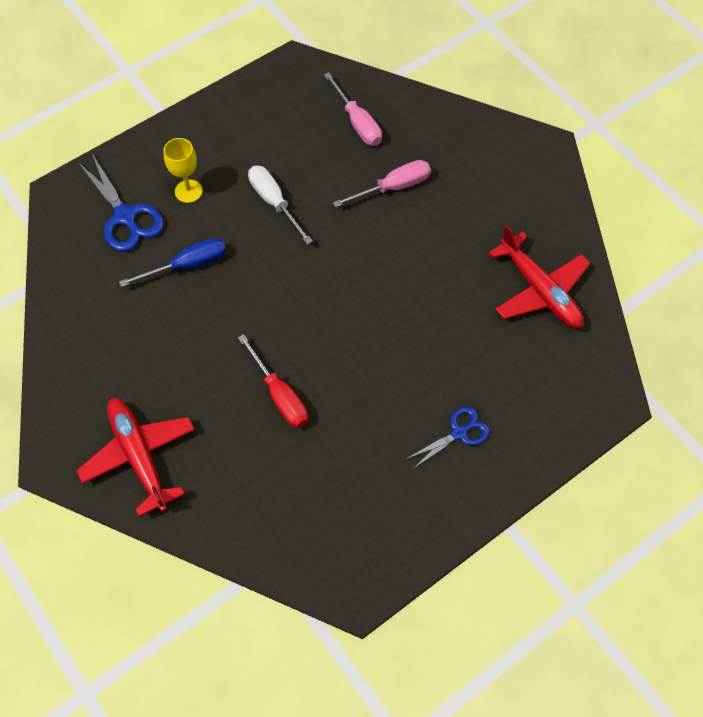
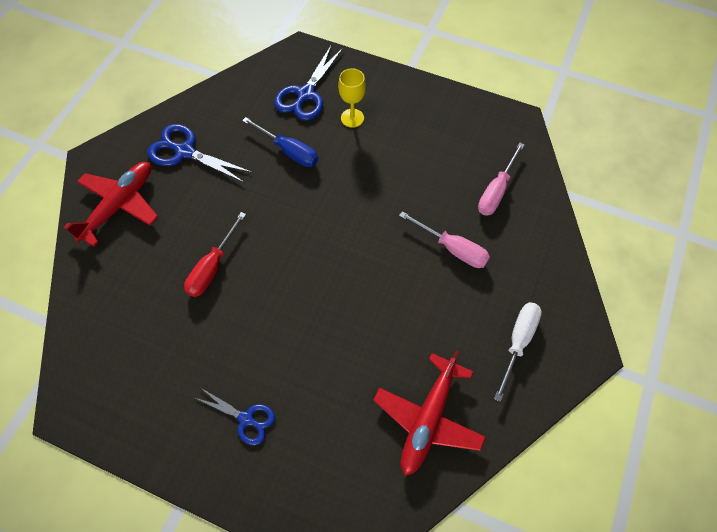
camera: 60 degrees right, 0 degrees up
white screwdriver [248,166,313,245] -> white screwdriver moved to [494,302,542,402]
none -> blue scissors [147,124,253,183]

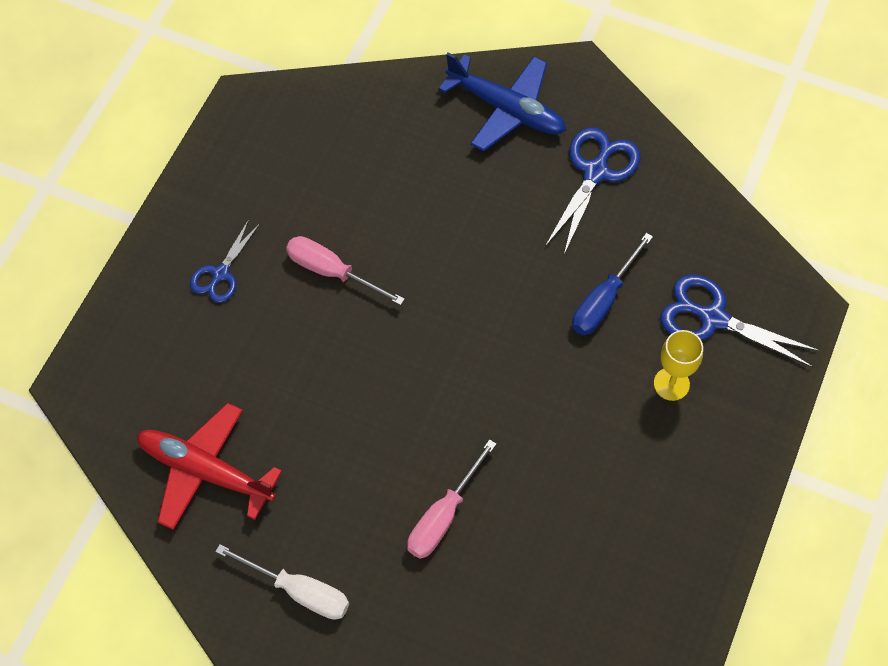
camera: 90 degrees right, 0 degrees up
red plane [64,162,158,247] -> blue plane [438,53,566,151]
red screwdriver [184,212,246,297] -> none
pink screwdriver [478,142,525,216] -> pink screwdriver moved to [286,236,405,305]

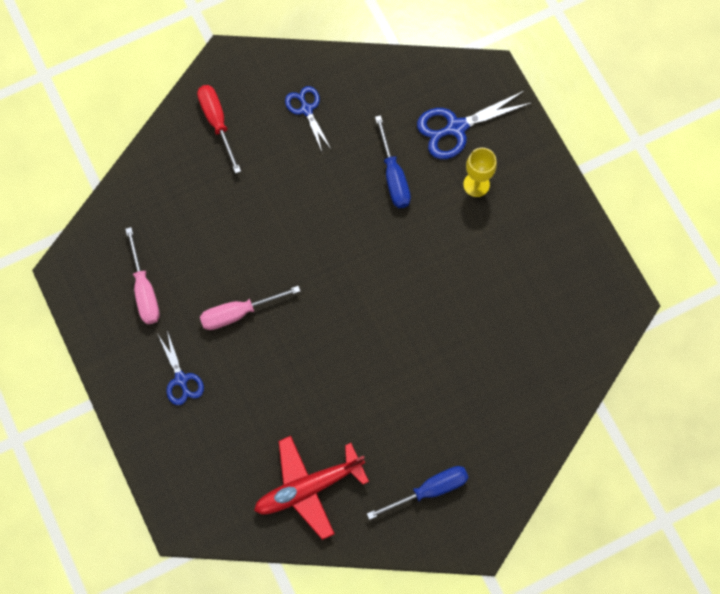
camera: 50 degrees left, 10 degrees up
white screwdriver [215,544,349,620] -> blue screwdriver [367,466,469,520]
pink screwdriver [407,439,496,559] -> pink screwdriver moved to [125,227,160,324]
blue plane [438,53,566,151] -> red screwdriver [197,85,241,174]
blue scissors [545,127,640,254] -> blue scissors [285,86,331,151], size x0.63

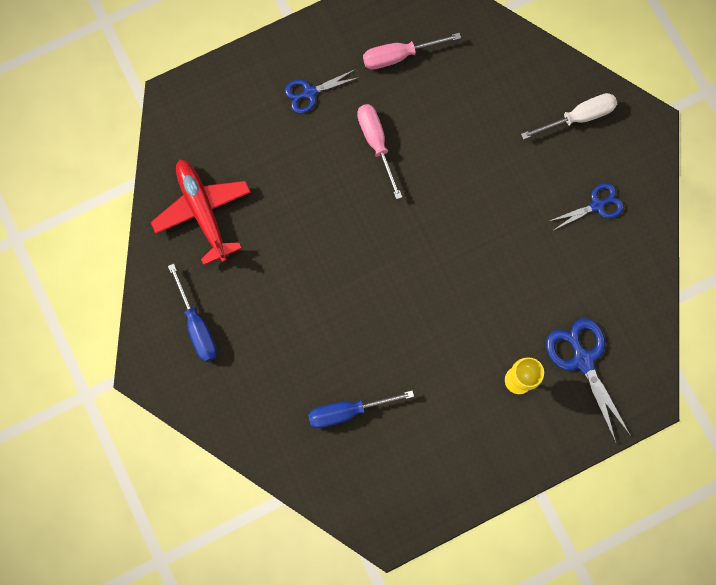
camera: 90 degrees right, 5 degrees up
red screwdriver [197,85,241,174] -> white screwdriver [521,93,617,140]
blue screwdriver [375,115,411,208] -> blue screwdriver moved to [308,390,414,428]

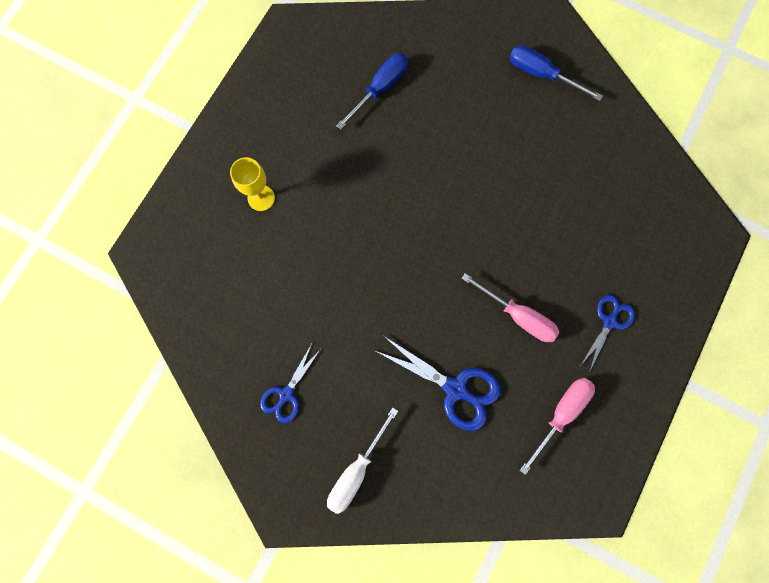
camera: 145 degrees right, 0 degrees up
red plane [151,160,251,265] -> none
blue scissors [546,318,631,443] -> blue scissors moved to [376,336,501,431]

